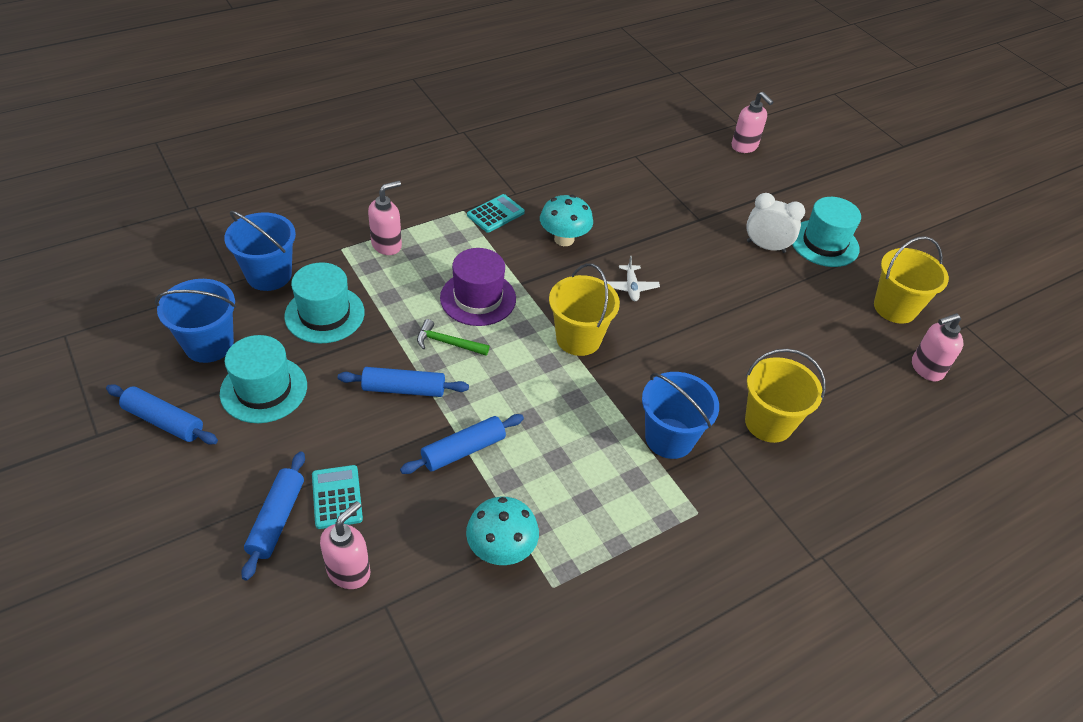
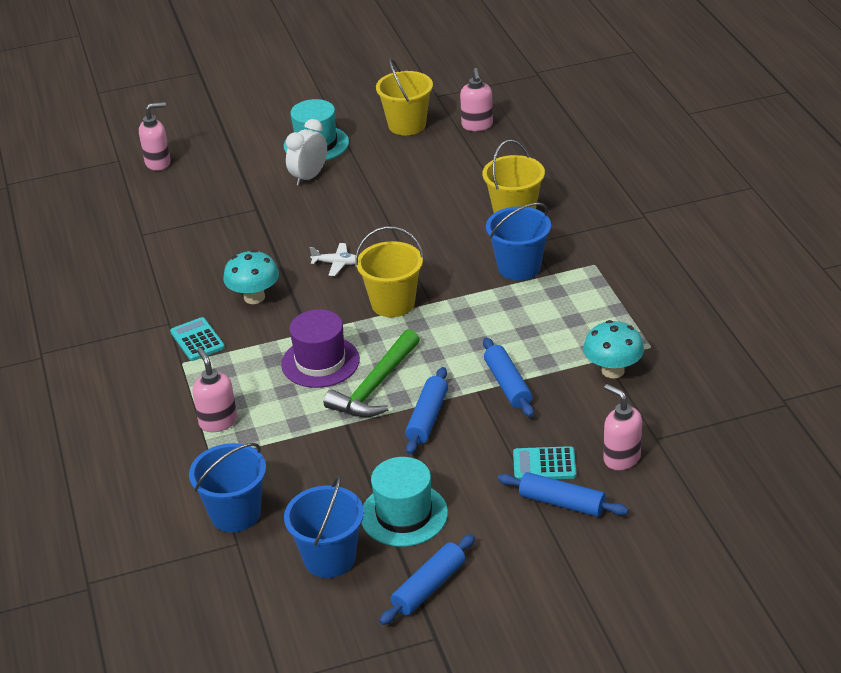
camera: 70 degrees left, 10 degrees down
turquoise hat [284,262,365,344] -> none
green hammer [417,319,489,356] -> green hammer [324,329,420,417], size x1.75

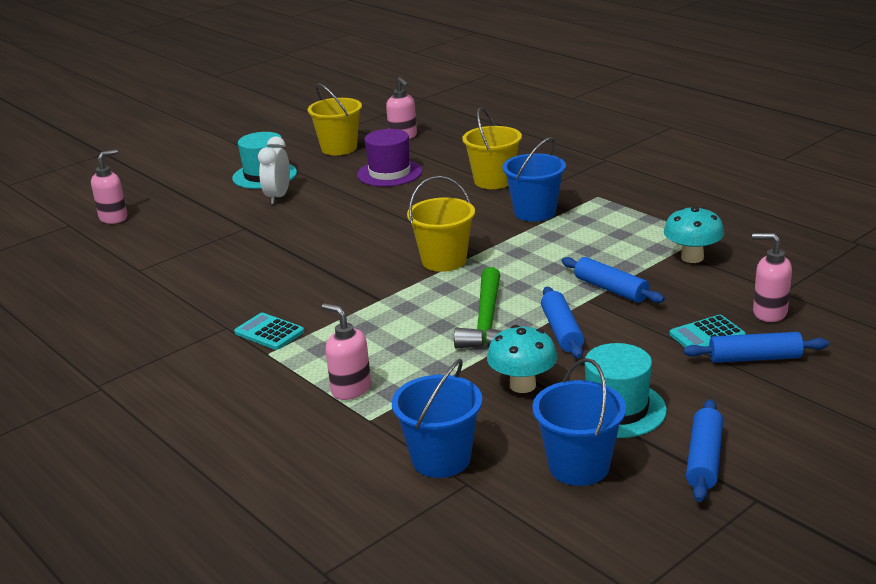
camera: 25 degrees left, 10 degrees down
turquoise mushroom [223,250,279,304] -> turquoise mushroom moved to [487,325,557,393]
purple hat [281,309,360,388] -> purple hat moved to [357,129,422,187]
white plane [310,243,356,276] -> none

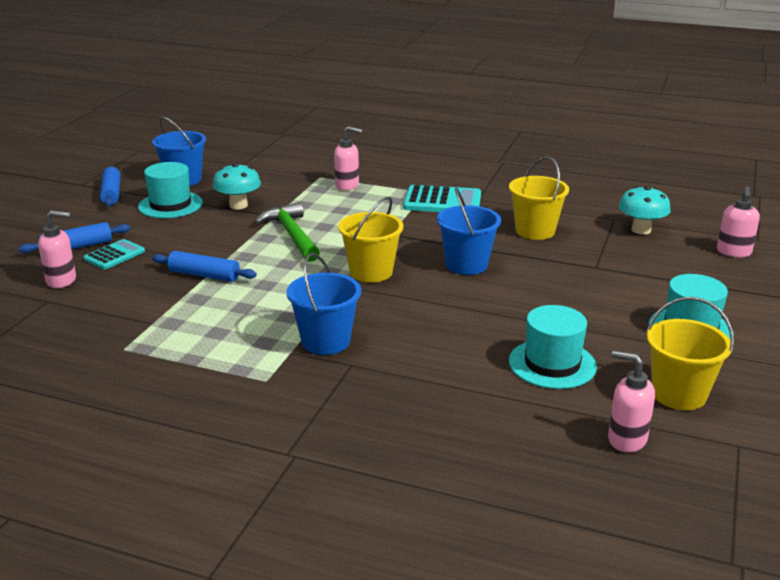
camera: 150 degrees right, 0 degrees up
turquoise calculator [234,313,304,350] -> turquoise calculator [403,185,481,212], size x1.64
white clock [258,136,290,204] -> none
purple hat [357,129,422,187] -> turquoise hat [509,305,597,389]
blue bucket [392,359,483,478] -> blue bucket moved to [437,187,501,275]
yellow bucket [462,108,522,189] -> yellow bucket moved to [509,156,569,240]
blue rolling pin [541,287,584,359] -> none
turquoise mushroom [664,207,724,263] -> turquoise mushroom moved to [619,186,671,235]

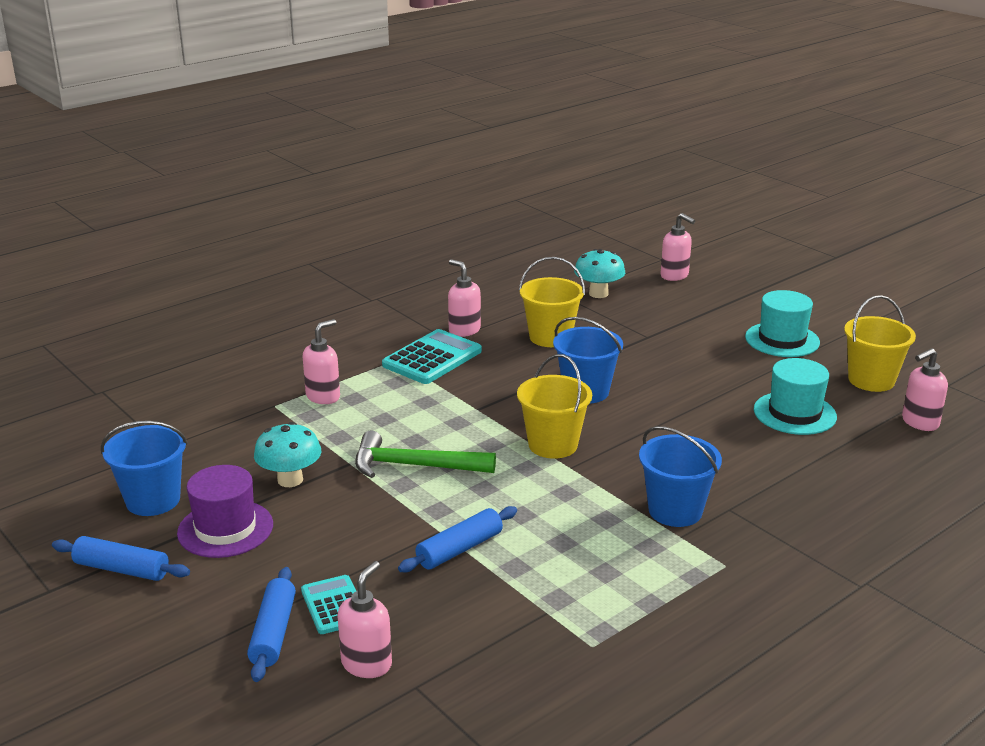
camera: 60 degrees left, 0 degrees up
turquoise hat [138,162,203,218] -> purple hat [177,465,273,558]
none -> pink soap dispenser [448,259,481,337]

